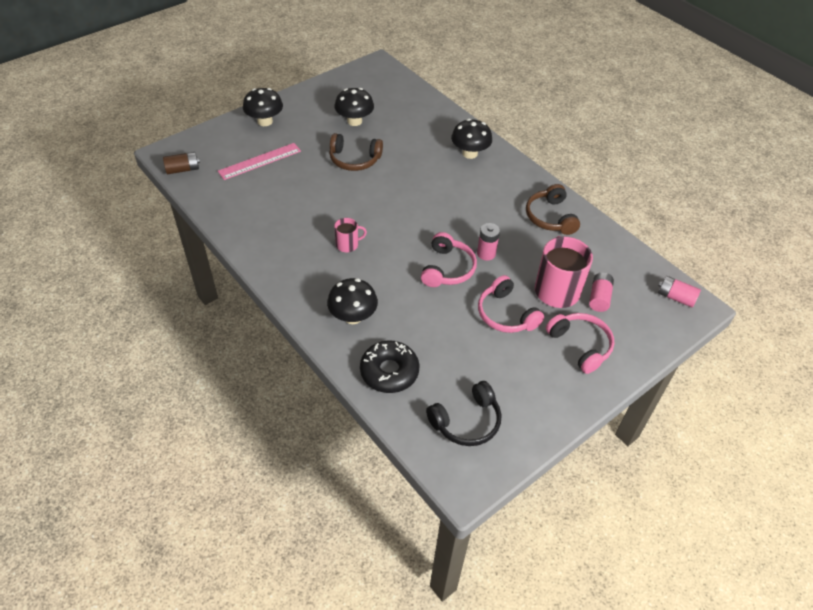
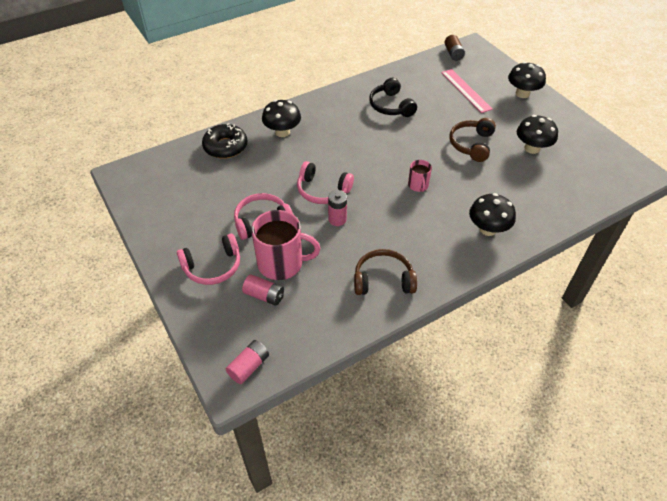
camera: 100 degrees right, 0 degrees up
pink mug [334,218,367,252] -> pink mug moved to [408,160,432,192]
black headphones [426,381,501,446] -> black headphones moved to [369,78,417,117]

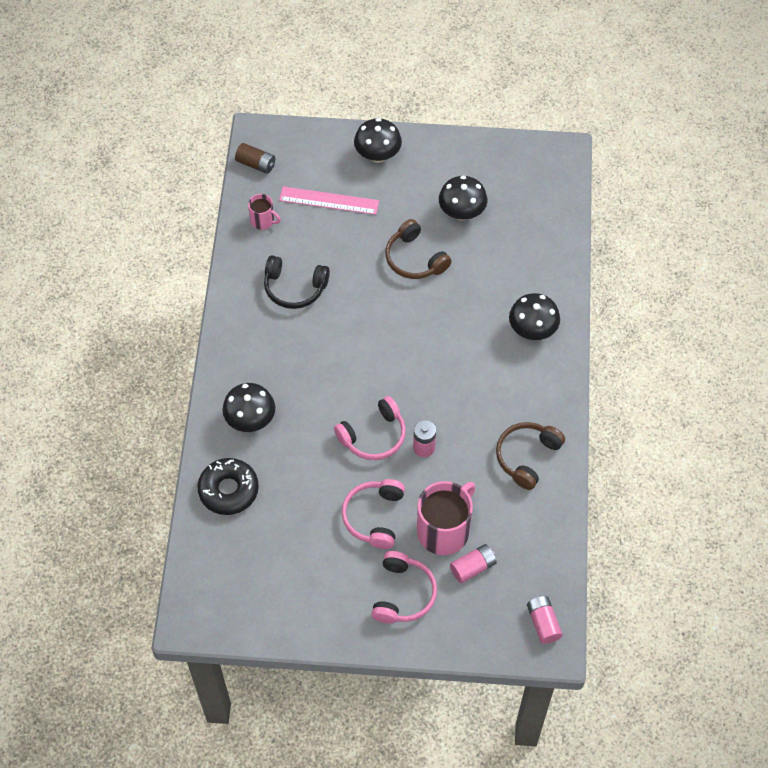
camera: 55 degrees left, 10 degrees up
pink mug [408,160,432,192] -> pink mug moved to [248,194,281,230]

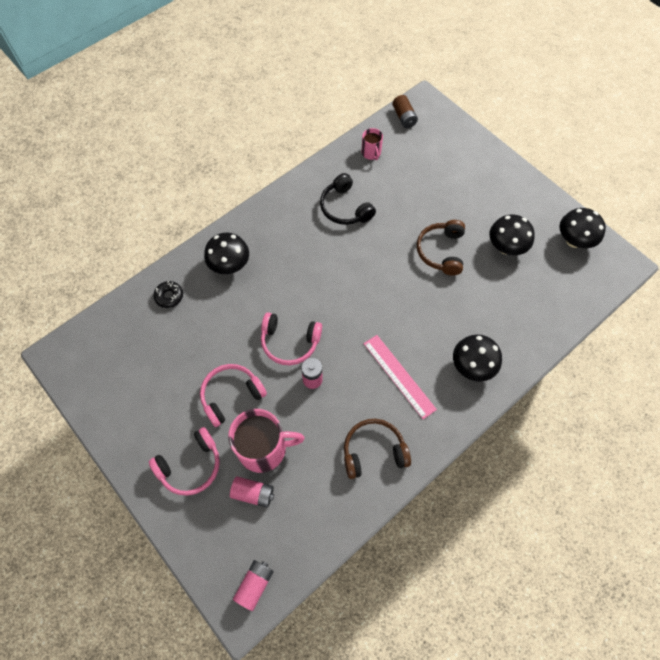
camera: 45 degrees right, 5 degrees up
black donut [197,458,259,515] -> black donut [153,281,183,308], size x0.57
pink ruler [279,186,379,215] -> pink ruler moved to [364,335,437,419]
black mushroom [354,118,402,163] -> black mushroom moved to [560,208,606,248]

